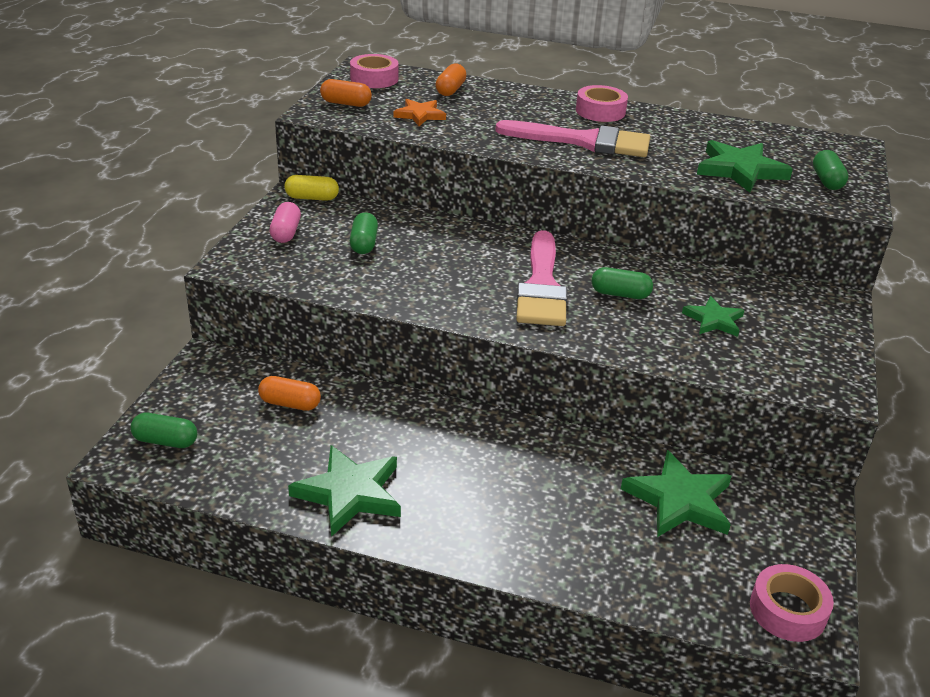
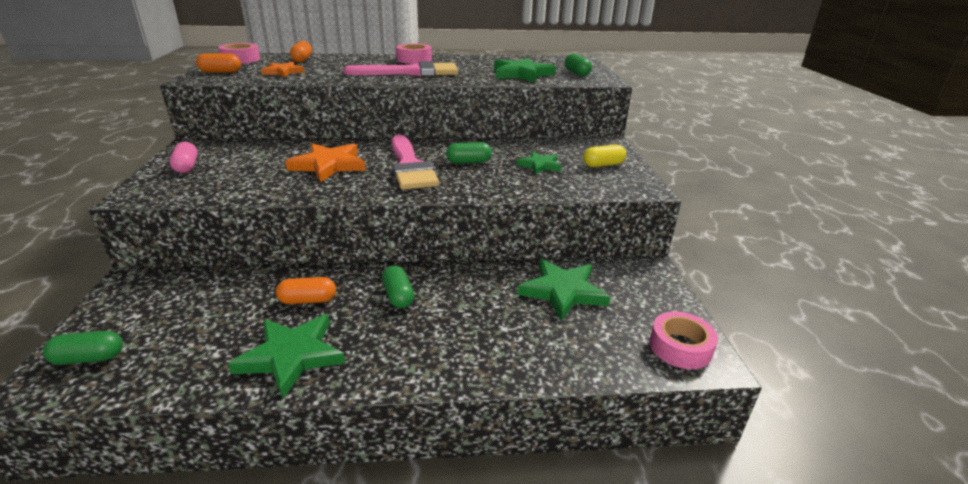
camera: 20 degrees left, 5 degrees down
orange capsule [258,376,321,411] -> orange capsule moved to [276,277,336,304]
yellow capsule [284,175,339,201] -> yellow capsule moved to [583,145,626,167]
green capsule [350,212,378,254] -> green capsule moved to [382,265,414,308]
none -> orange star [285,143,366,182]

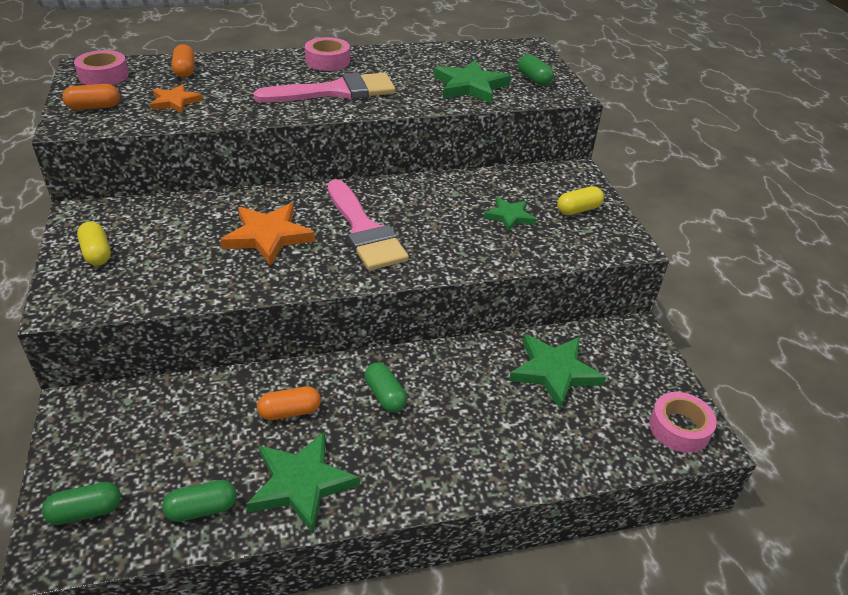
camera: 10 degrees left, 10 degrees up
pink capsule [170,142,198,173] -> yellow capsule [77,221,111,266]
green capsule [446,142,492,164] -> green capsule moved to [162,480,237,522]

